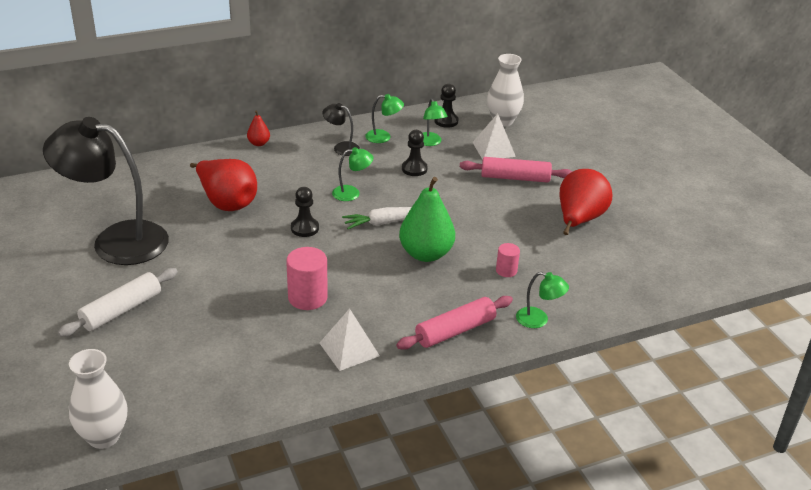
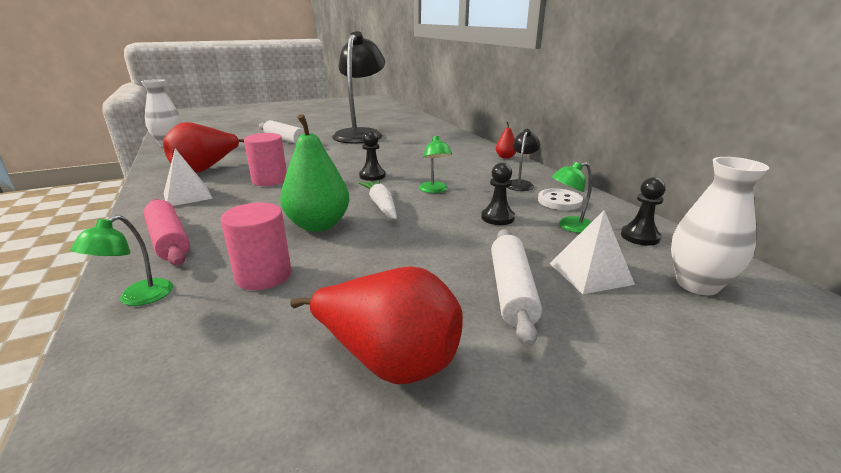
camera: 90 degrees right, 10 degrees down
red pear [190,159,257,211] -> red pear moved to [163,122,244,173]
green lamp [365,94,404,143] -> white button [538,189,583,210]
pink rolling pin [460,157,573,183] -> white rolling pin [491,229,542,348]
pink cylinder [496,243,520,277] -> pink cylinder [221,203,291,290], size x1.76

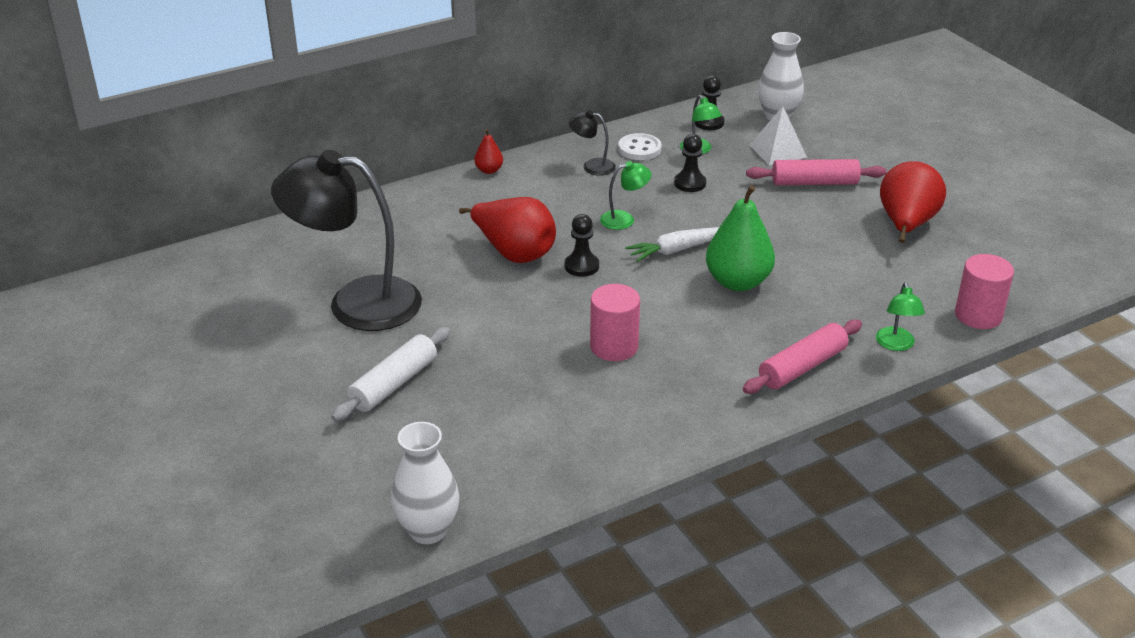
camera: 95 degrees left, 10 degrees up
green lamp [70,215,173,306] -> green lamp turned 75 degrees clockwise [876,282,925,351]
red pear [163,122,244,173] -> red pear moved to [459,197,556,263]
white pyramid [164,148,213,206] -> none
pink cylinder [221,203,291,290] -> pink cylinder moved to [955,254,1014,329]
white rolling pin [491,229,542,348] -> pink rolling pin [746,159,886,185]

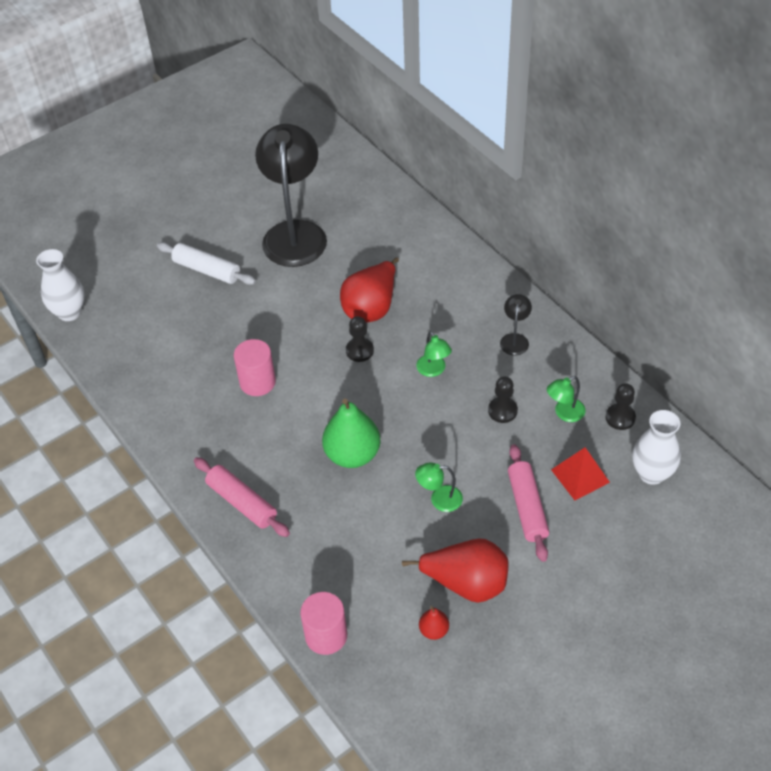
camera: 85 degrees right, 15 degrees up
red pear [474,129,503,174] -> red pear moved to [419,606,449,640]
white button [618,133,662,160] -> none
white carrot [625,227,719,262] -> none
white pyramid [749,106,807,166] -> red pyramid [551,447,610,500]
green lamp [876,282,925,351] -> green lamp moved to [415,462,463,512]

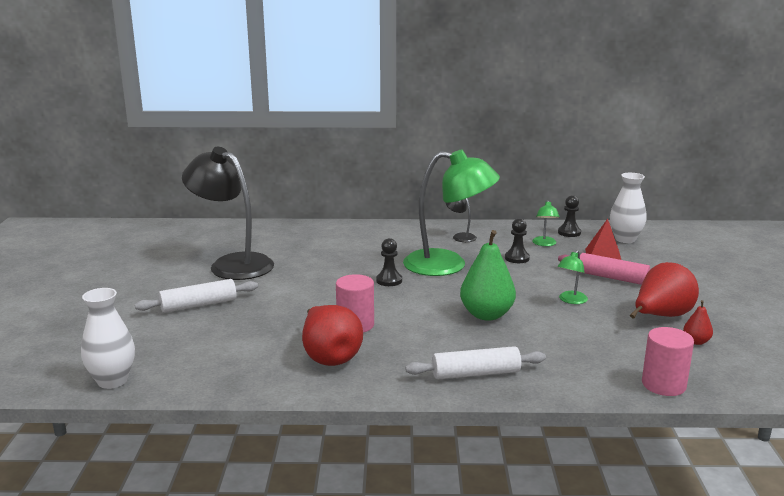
camera: 55 degrees left, 30 degrees down
pink rolling pin [194,457,290,537] -> white rolling pin [405,346,546,380]
red pear [340,257,399,322] -> red pear moved to [302,305,363,366]
green lamp [416,331,452,377] -> green lamp [403,149,500,276], size x2.42

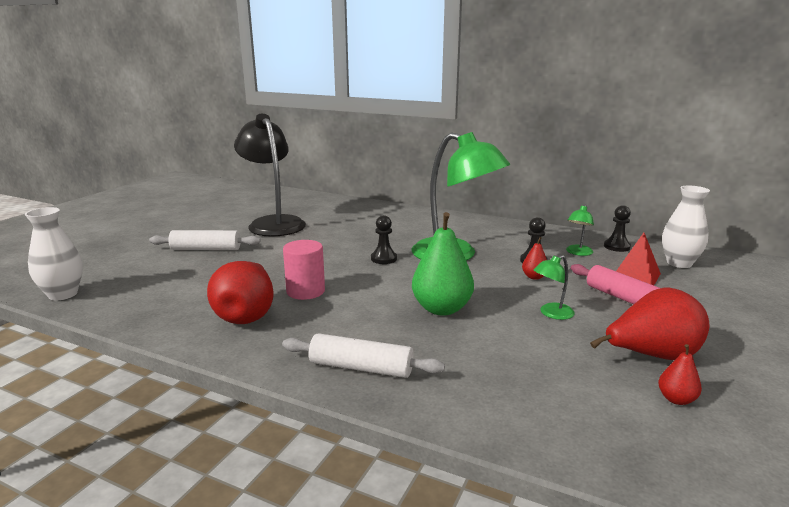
camera: 25 degrees right, 0 degrees up
black lamp [446,198,477,242] -> none
pink cylinder [642,327,694,396] -> none
none -> red pear [522,237,547,280]

